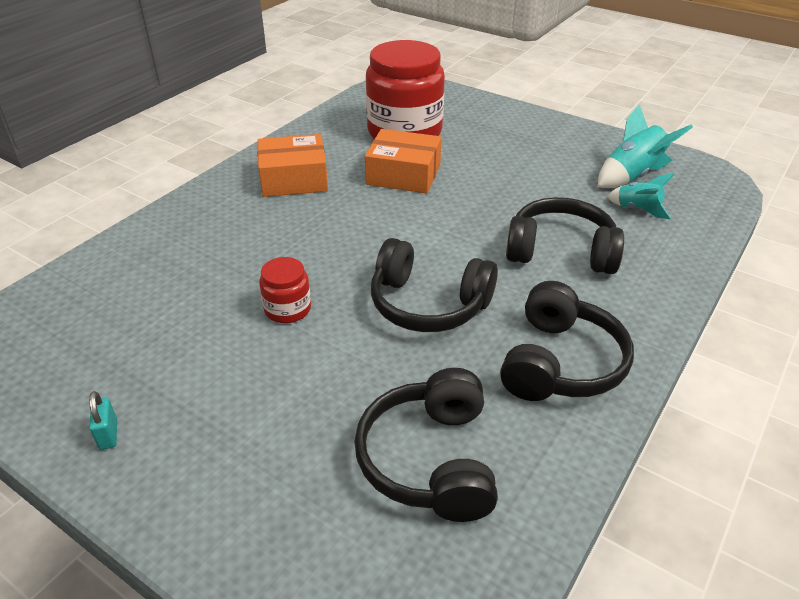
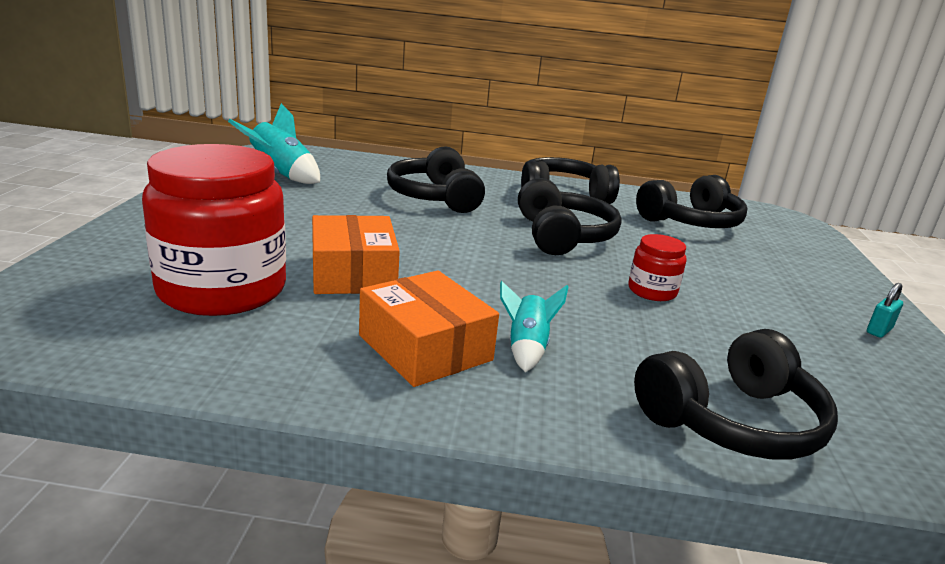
camera: 120 degrees left, 15 degrees down
turquoise rocket [607,173,675,219] -> turquoise rocket moved to [500,281,568,372]
none -> black headphones [634,329,838,460]

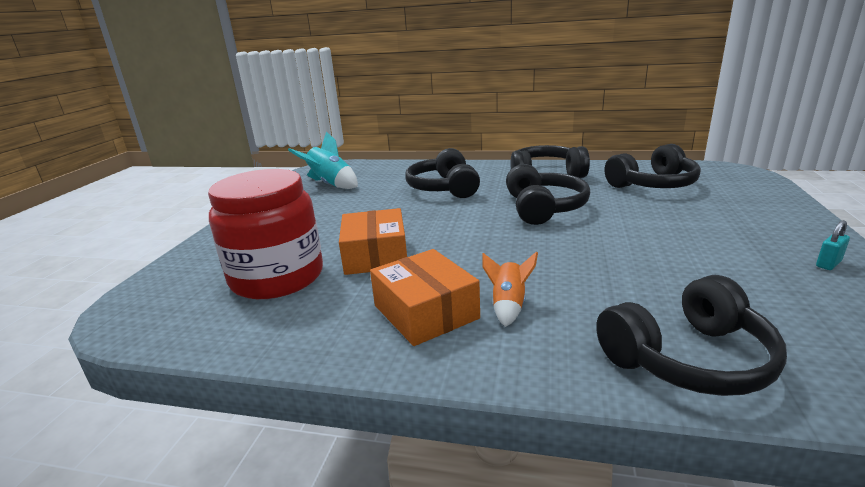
camera: 10 degrees right, 0 degrees up
turquoise rocket [500,281,568,372] -> orange rocket [482,251,538,327]
red jar [629,234,687,301] -> none

